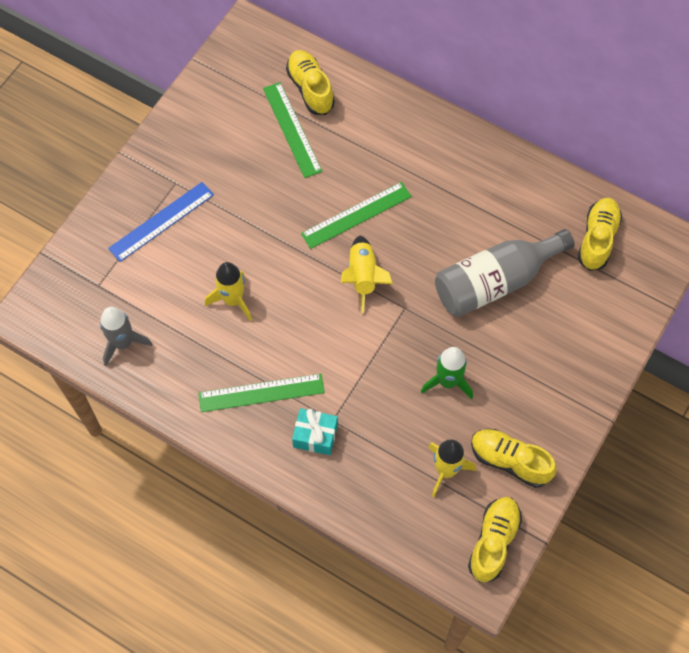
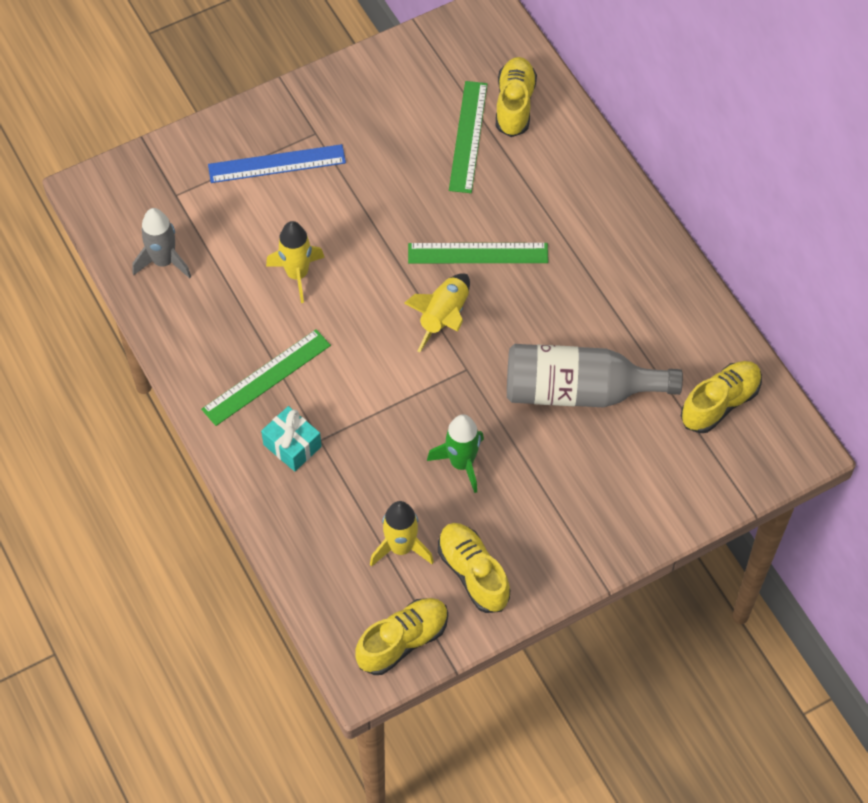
camera: 30 degrees right, 5 degrees down
green ruler [198,374,325,412] -> green ruler turned 60 degrees counterclockwise [201,329,331,426]

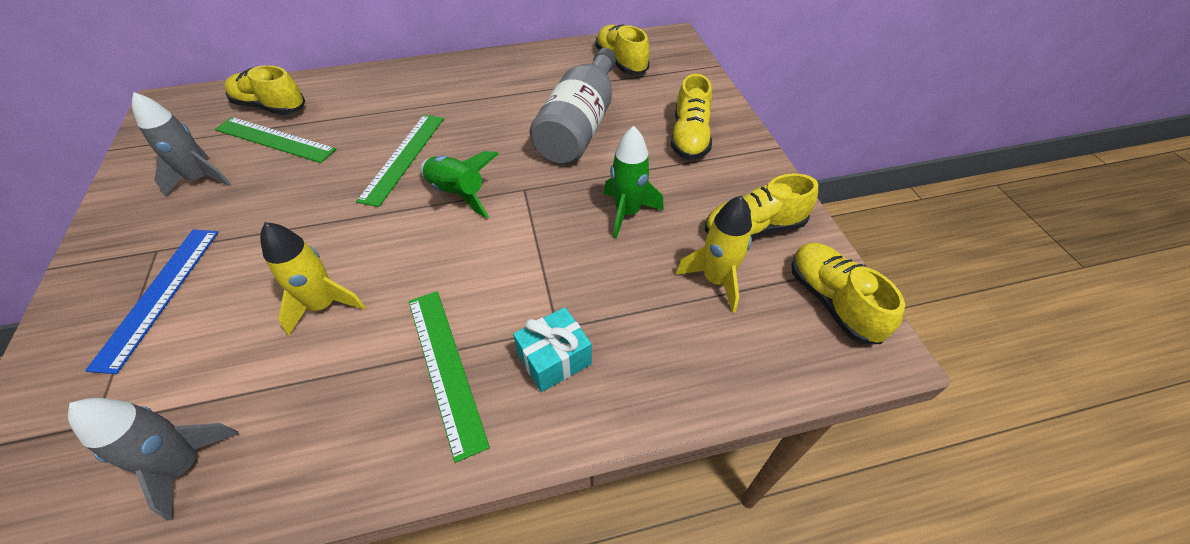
camera: 75 degrees left, 10 degrees down
yellow rocket [404,273,470,352] -> green rocket [420,151,498,218]
none -> grey rocket [132,92,232,197]
none -> yellow shoe [671,74,712,160]

